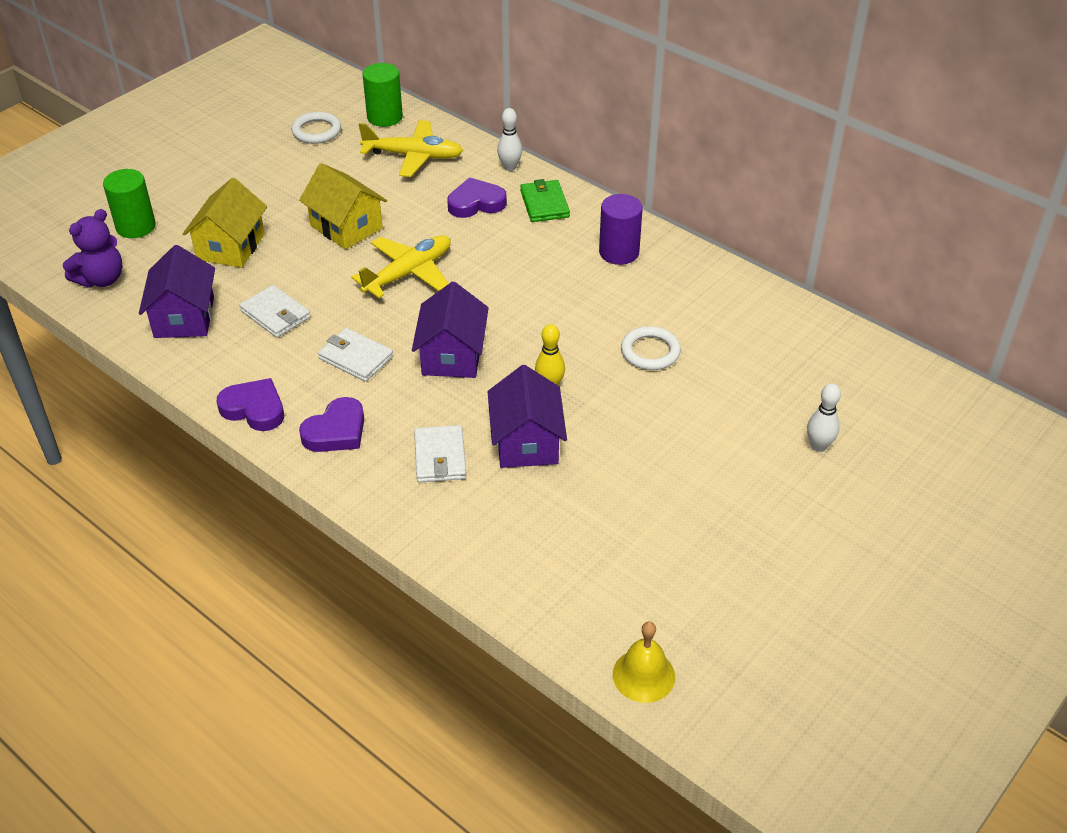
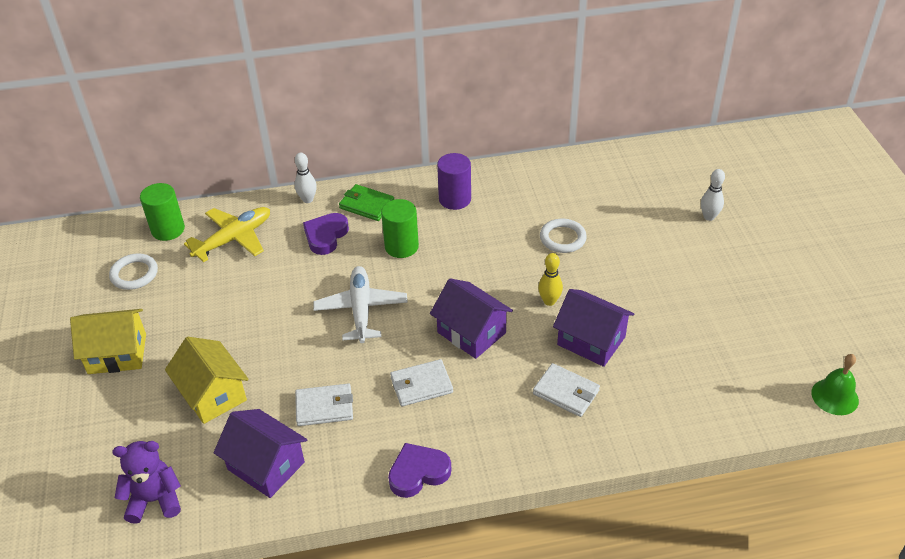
camera: 50 degrees left, 0 degrees up
purple teddy bear [63,209,123,288] -> purple teddy bear turned 90 degrees counterclockwise [112,441,181,524]
green cylinder [103,169,156,238] -> green cylinder moved to [381,199,419,258]
yellow house [299,163,387,249] -> yellow house moved to [70,309,146,374]
purple heart [299,397,364,452] -> none
yellow plane [351,235,451,298] -> white plane [313,266,408,343]
yellow bell [613,621,675,703] -> green bell [811,354,859,415]

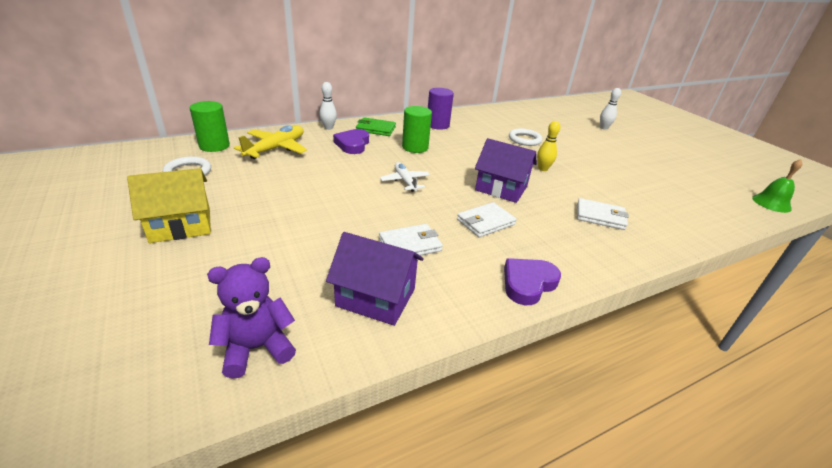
camera: 20 degrees left, 10 degrees down
yellow house [165,337,249,424] -> none
white plane [313,266,408,343] -> white plane [380,162,430,192], size x0.65
purple house [553,289,634,367] -> none

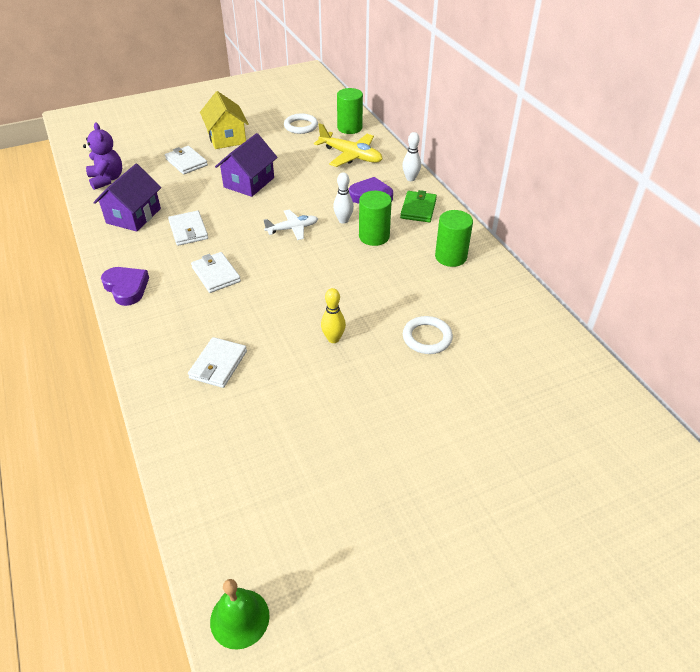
camera: 95 degrees right, 10 degrees up
purple cylinder [428,88,454,130] -> green cylinder [435,210,473,267]
purple house [475,138,537,203] -> purple house moved to [215,133,278,197]
white bowling pin [600,88,621,130] -> white bowling pin moved to [333,172,354,224]
none -> white wallet [165,146,208,175]

